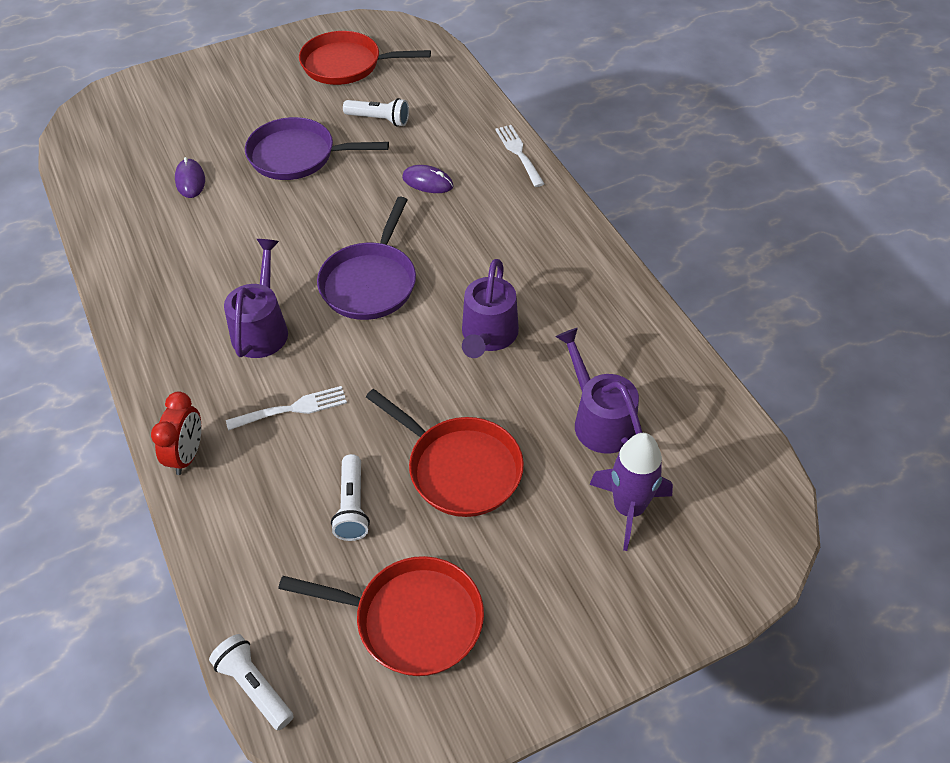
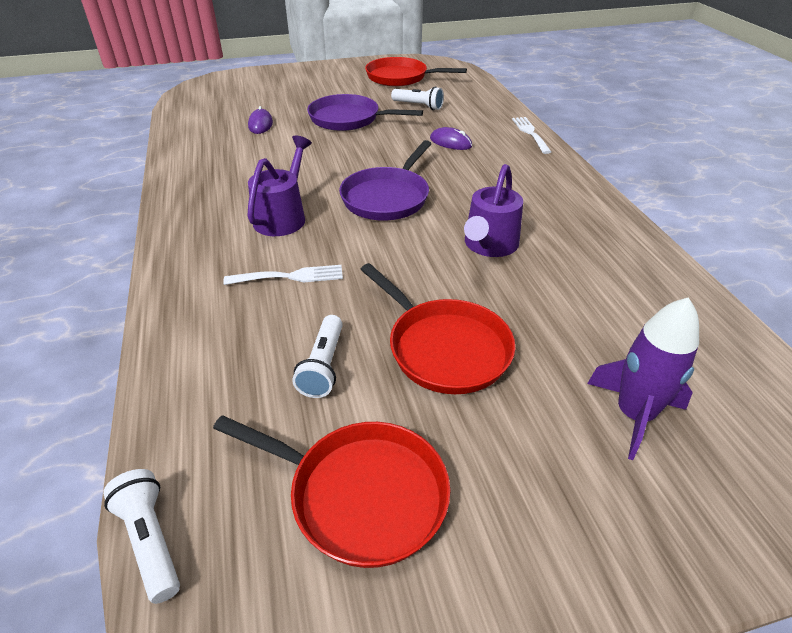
camera: 10 degrees right, 10 degrees down
red clock [151,392,201,475] -> none
purple watering can [556,328,643,454] -> none

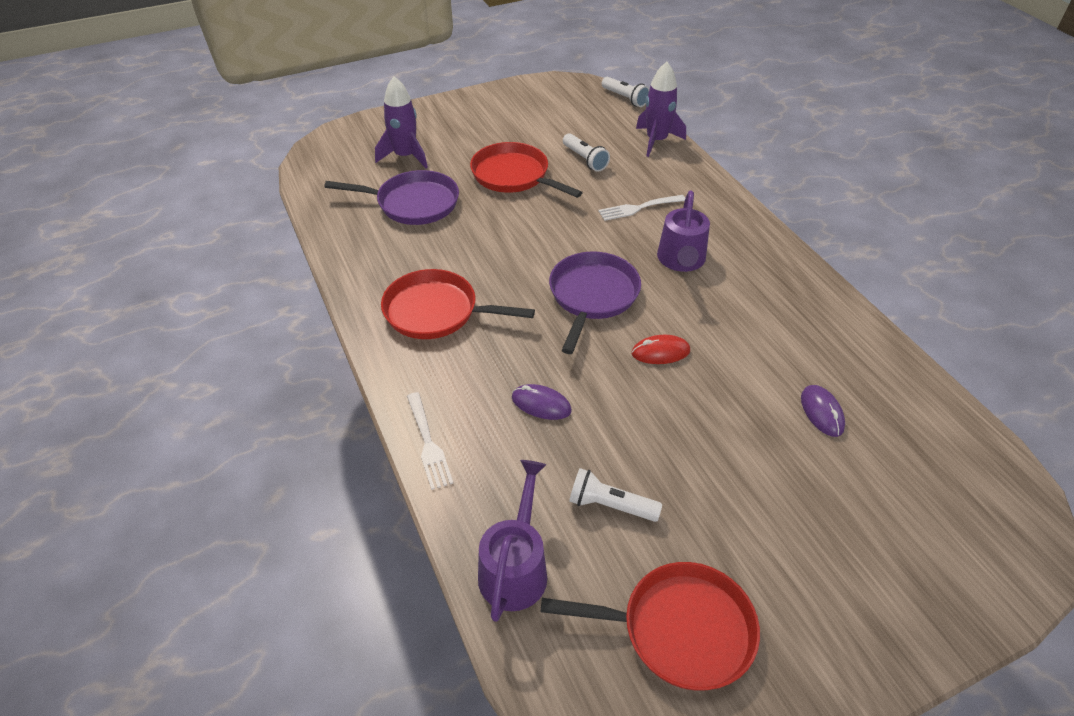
camera: 170 degrees right, 5 degrees up
red pan [213,415,450,568] -> red pan moved to [381,269,535,339]
white flashlight [292,315,343,398] -> white flashlight turned 150 degrees clockwise [563,133,610,172]
purple pan [307,94,423,131] -> purple pan moved to [324,170,459,225]
purple watering can [464,164,523,257] -> purple watering can moved to [478,460,547,622]
none -> red mouse [632,335,690,364]
none -> purple rocket [636,62,686,157]

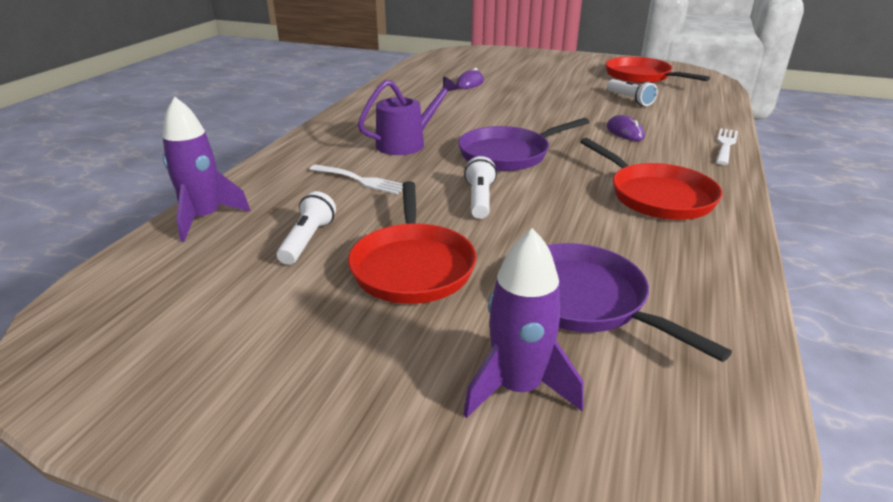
camera: 135 degrees left, 15 degrees down
purple watering can [478,460,547,622] -> none
white flashlight [602,77,650,107] -> white flashlight moved to [464,156,497,219]
red mouse [632,335,690,364] -> none

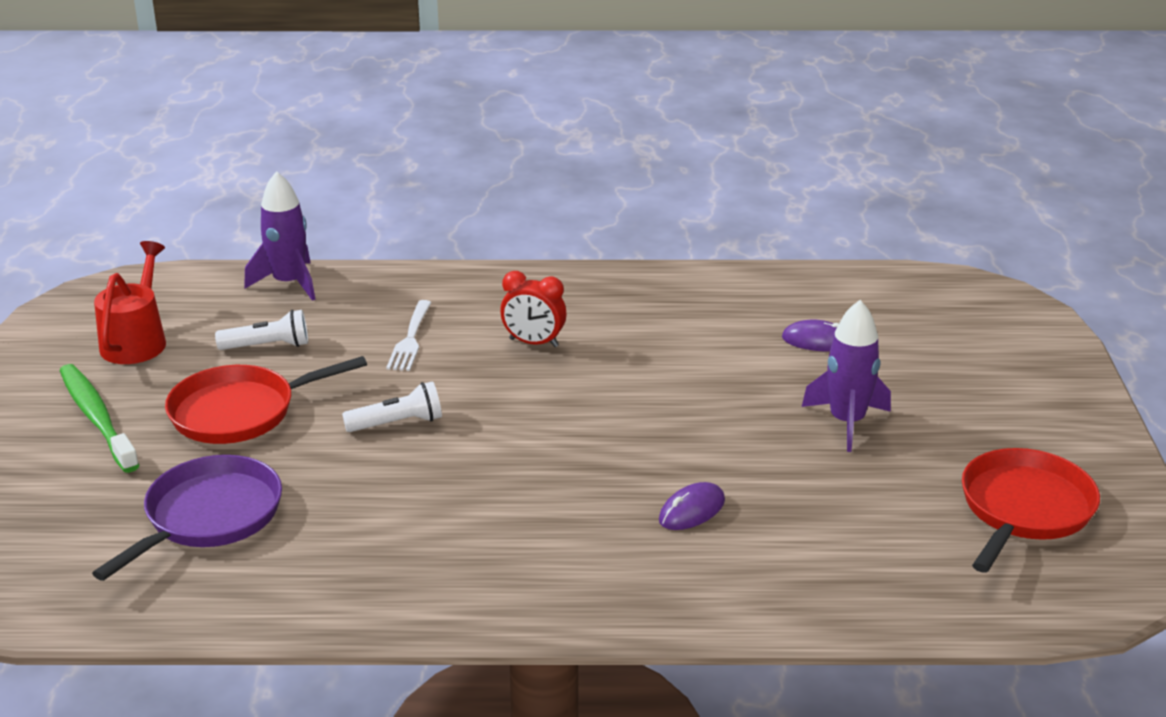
camera: 70 degrees right, 0 degrees up
purple watering can [358,77,458,155] -> red clock [500,271,567,347]
purple pan [458,118,589,171] -> none
purple rocket [463,228,584,418] -> purple rocket moved to [802,300,891,452]
red pan [580,138,722,220] -> none
white flashlight [607,79,658,106] -> none
white fork [716,128,738,165] -> none
none -> green toothbrush [59,364,139,473]
none -> red watering can [94,241,166,364]

